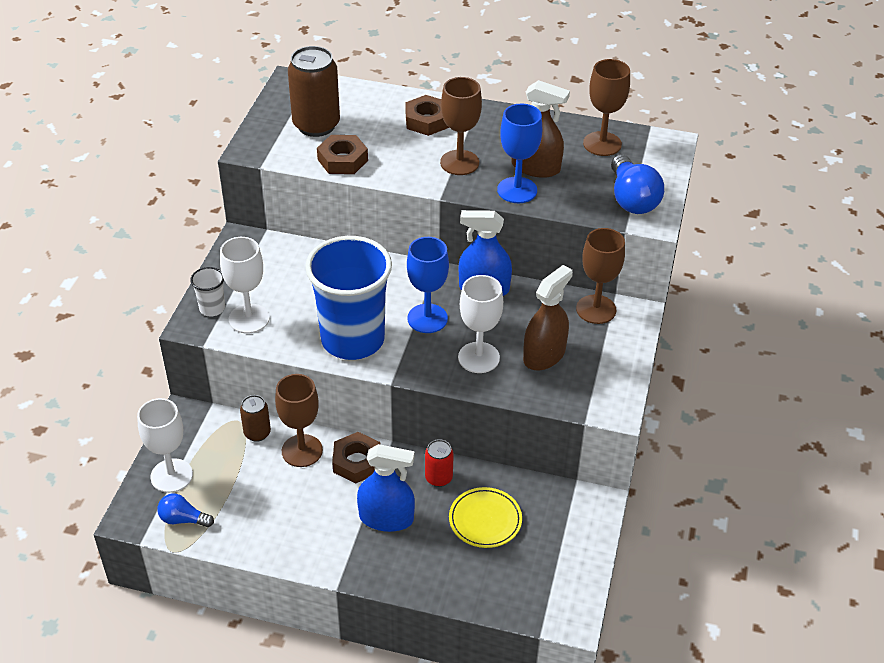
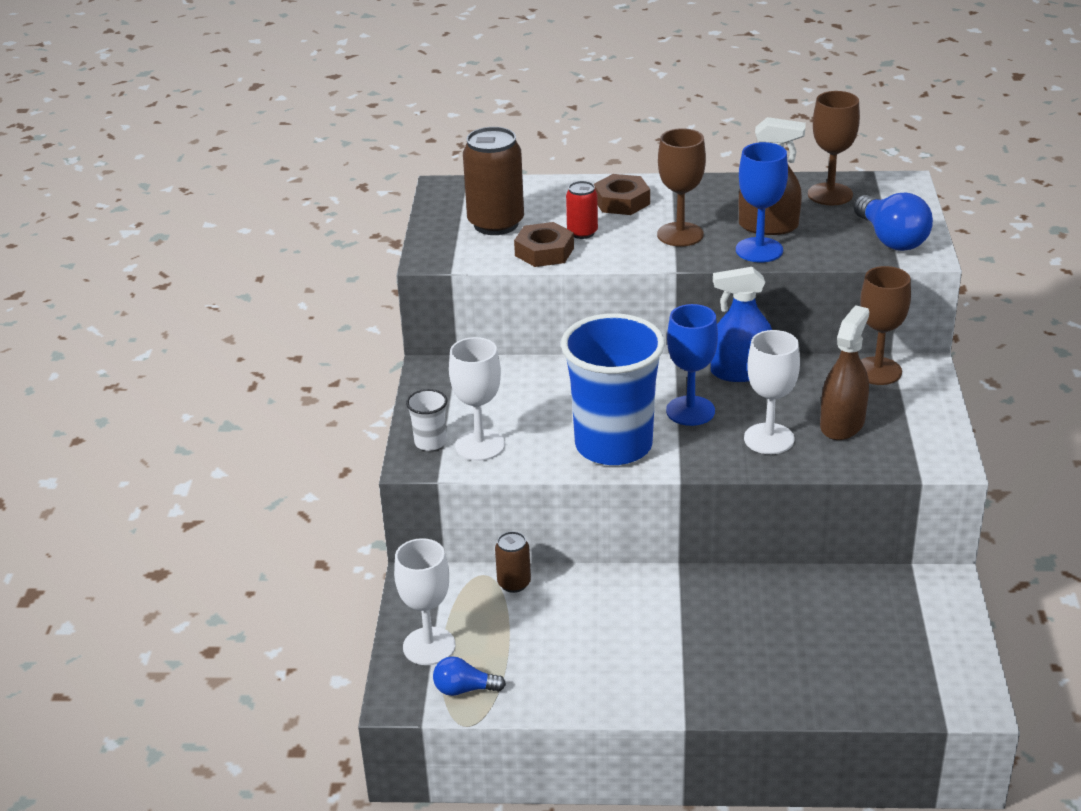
camera: 10 degrees left, 10 degrees down
brown goblet [275,374,323,467] -> none
brown nut [332,432,381,484] -> none
blue spray bottle [357,444,415,532] -> none
red can [425,439,454,487] -> red can moved to [566,181,598,239]
yellow plate [449,487,522,548] -> none

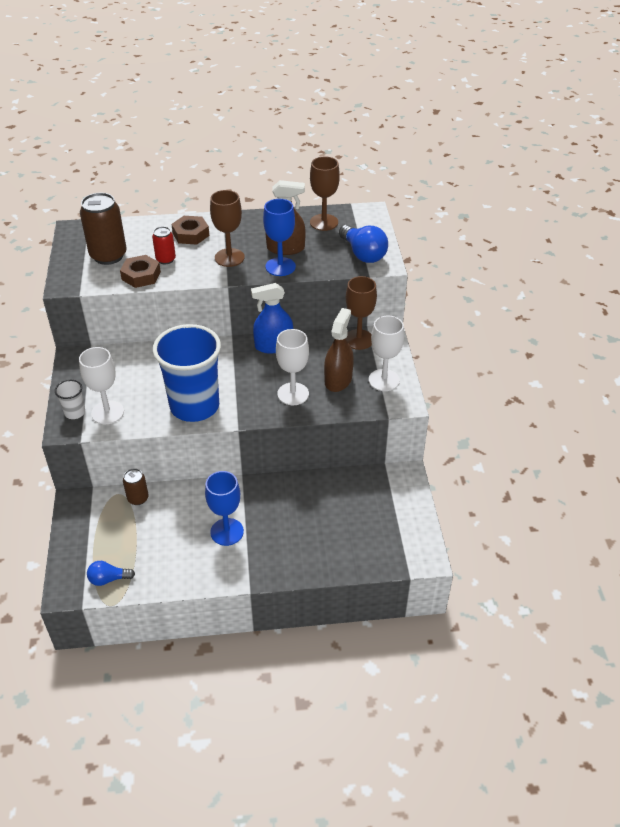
camera: 10 degrees left, 10 degrees up
white goblet [394,538,455,665] -> white goblet moved to [369,316,404,391]
blue goblet [666,304,718,426] -> blue goblet moved to [205,471,244,546]

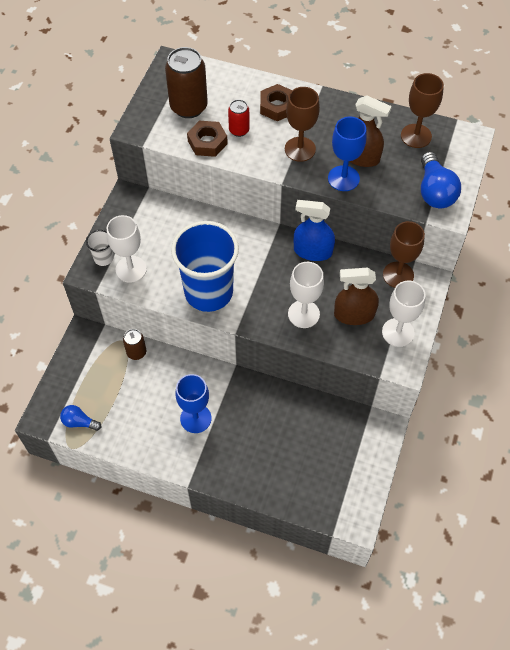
camera: 25 degrees right, 15 degrees up
brown spray bottle [324,308,354,392] -> brown spray bottle turned 135 degrees counterclockwise [334,268,379,325]

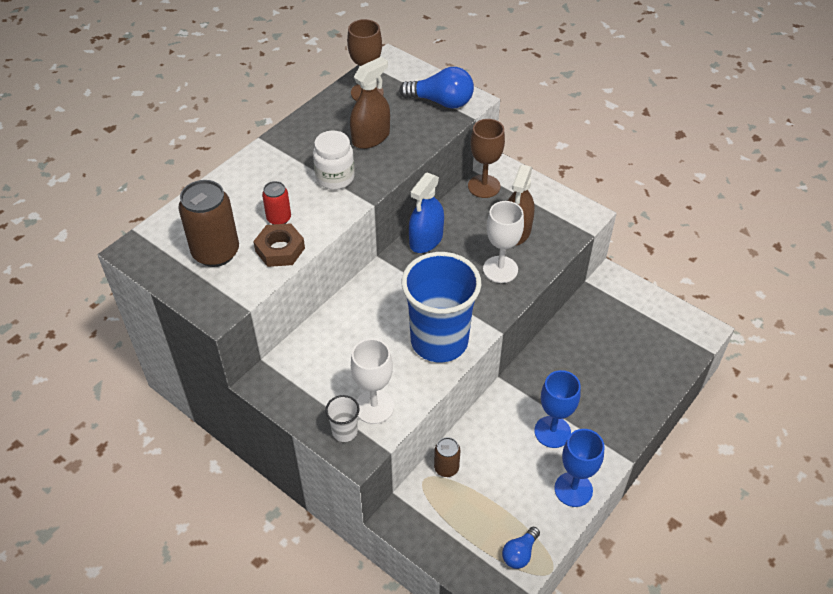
camera: 70 degrees left, 10 degrees down
brown nut [260,84,292,121] -> none
brown goblet [285,87,320,162] -> white jar [313,131,355,190]
blue goblet [328,116,367,191] -> blue goblet moved to [554,429,605,507]
white goblet [382,281,426,347] -> none

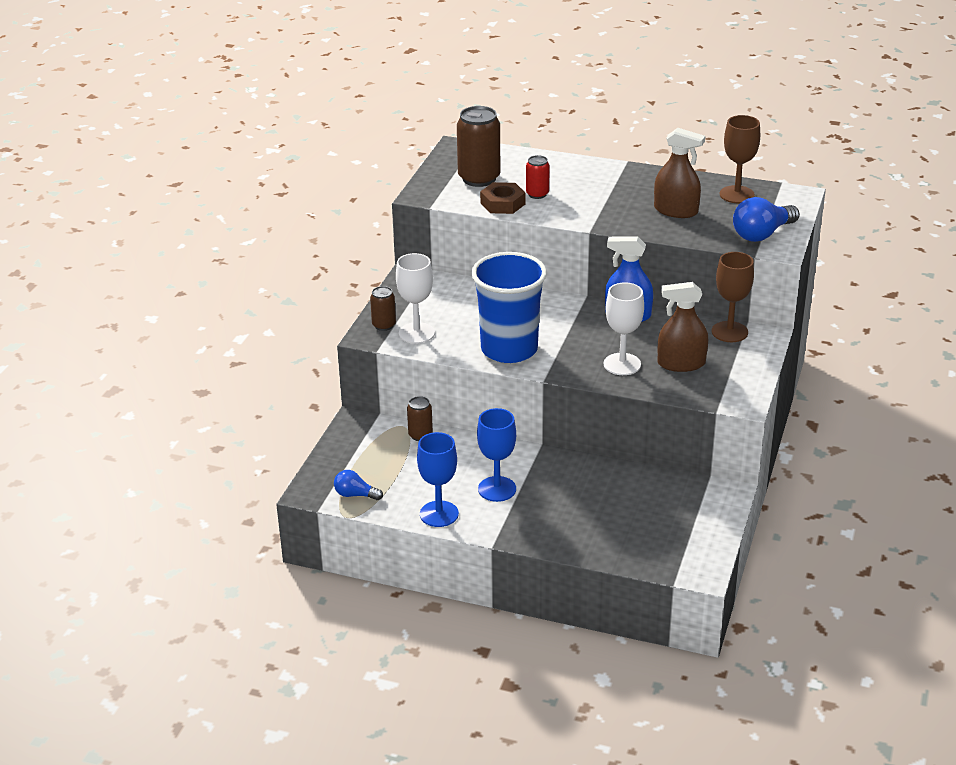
camera: 70 degrees right, 15 degrees down
white jar [313,131,355,190] -> none
white cup [325,395,360,442] -> brown can [370,286,396,331]
blue light bulb [399,67,474,109] -> blue light bulb turned 60 degrees clockwise [733,197,799,242]

